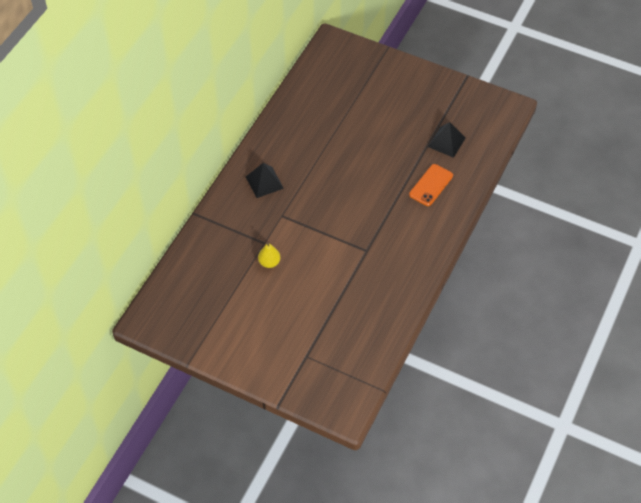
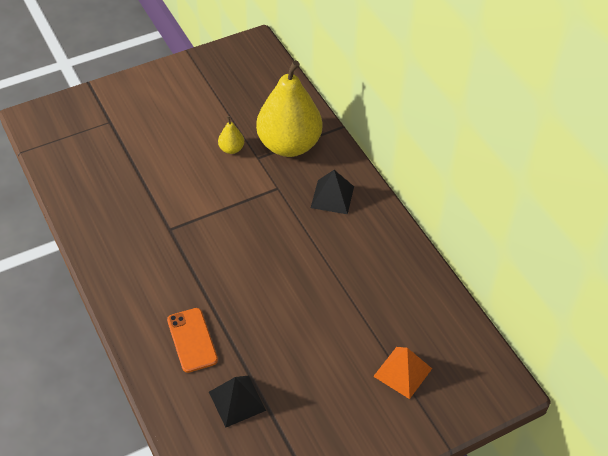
camera: 125 degrees right, 5 degrees down
none -> yellow pear [256,60,322,157]
none -> orange pyramid [373,347,432,399]

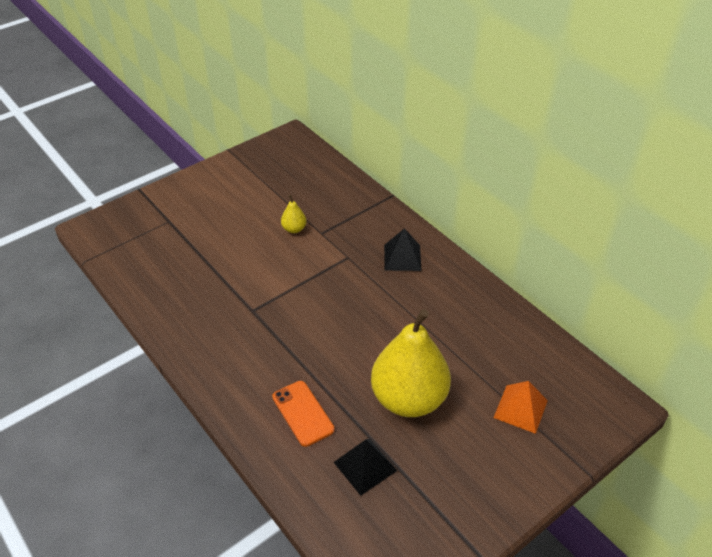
camera: 10 degrees left, 5 degrees down
yellow pear [256,60,322,157] -> yellow pear moved to [371,309,451,417]

